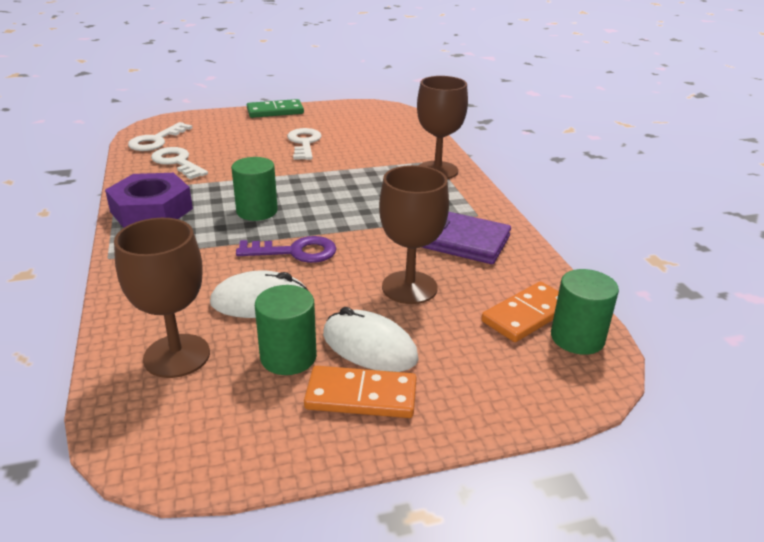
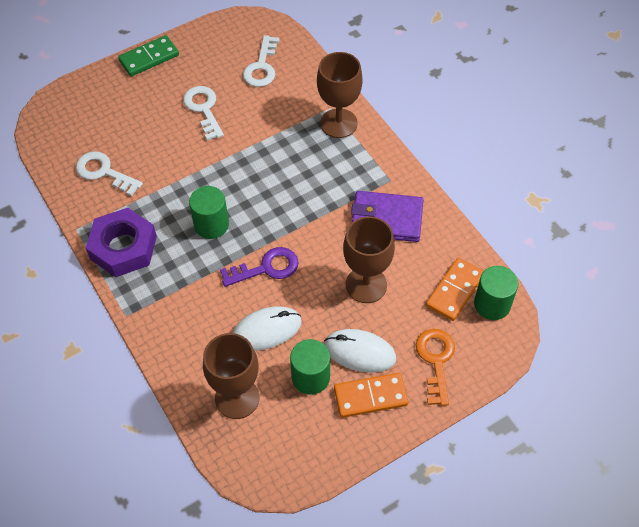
camera: 15 degrees left, 25 degrees up
white key [128,122,192,151] -> white key moved to [243,35,280,87]
none -> orange key [416,329,455,406]

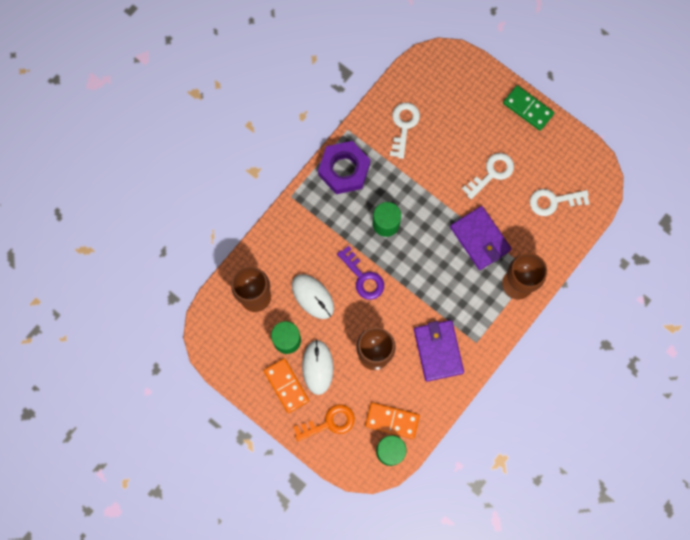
camera: 70 degrees right, 20 degrees up
none -> purple wallet [450,206,511,270]

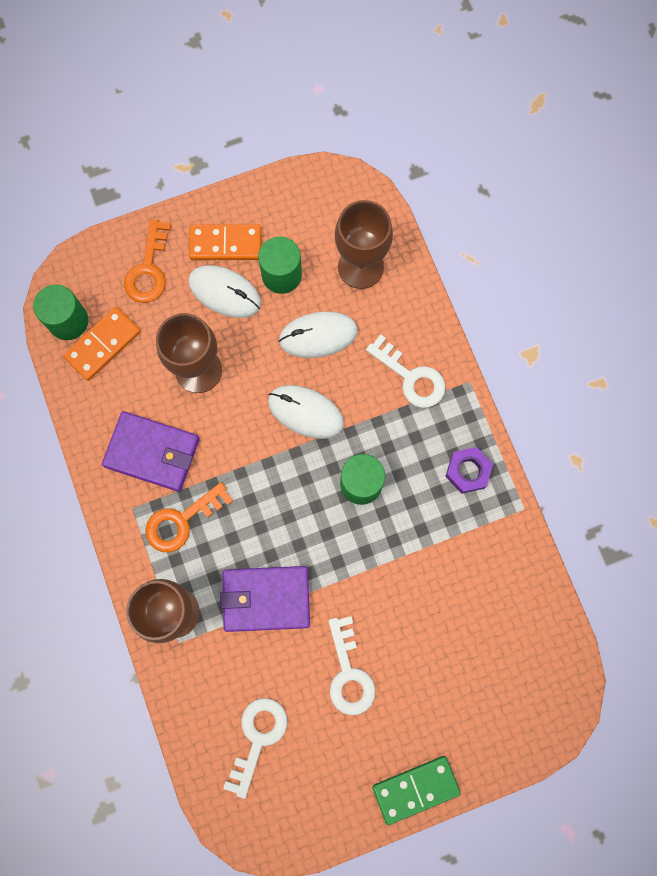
camera: 120 degrees right, 0 degrees up
purple nut [318,141,370,194] -> purple nut [445,447,493,494], size x0.57
purple key [337,245,384,300] -> white mouse [268,385,344,439]
white key [390,103,420,159] -> white key moved to [366,334,445,408]
none -> orange key [145,482,233,552]

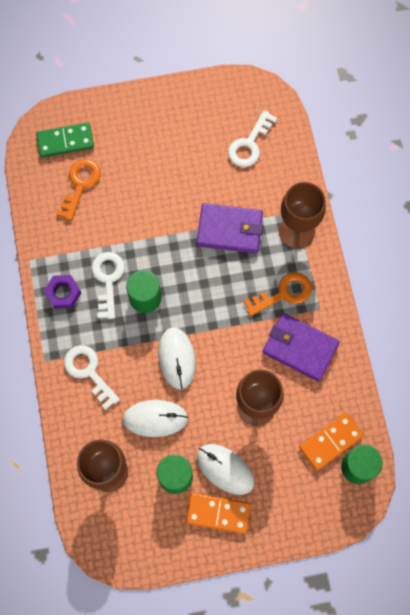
camera: 170 degrees left, 5 degrees down
orange key [124,219,171,303] -> orange key moved to [56,159,101,221]
white mouse [268,385,344,439] -> white mouse turned 45 degrees clockwise [158,327,196,389]
white key [328,616,375,715] -> white key moved to [92,252,125,319]
green domino [372,756,461,825] -> green domino moved to [36,122,94,157]

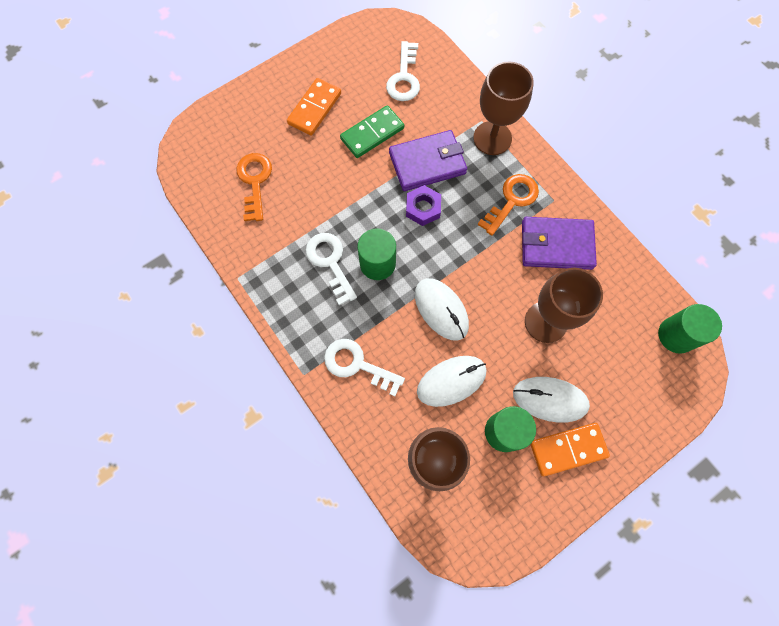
camera: 25 degrees left, 0 degrees up
green domino [36,122,94,157] -> green domino moved to [340,105,404,158]
purple nut [44,275,81,309] -> purple nut moved to [406,185,441,226]
orange domino [299,412,364,471] -> orange domino moved to [287,78,341,136]

